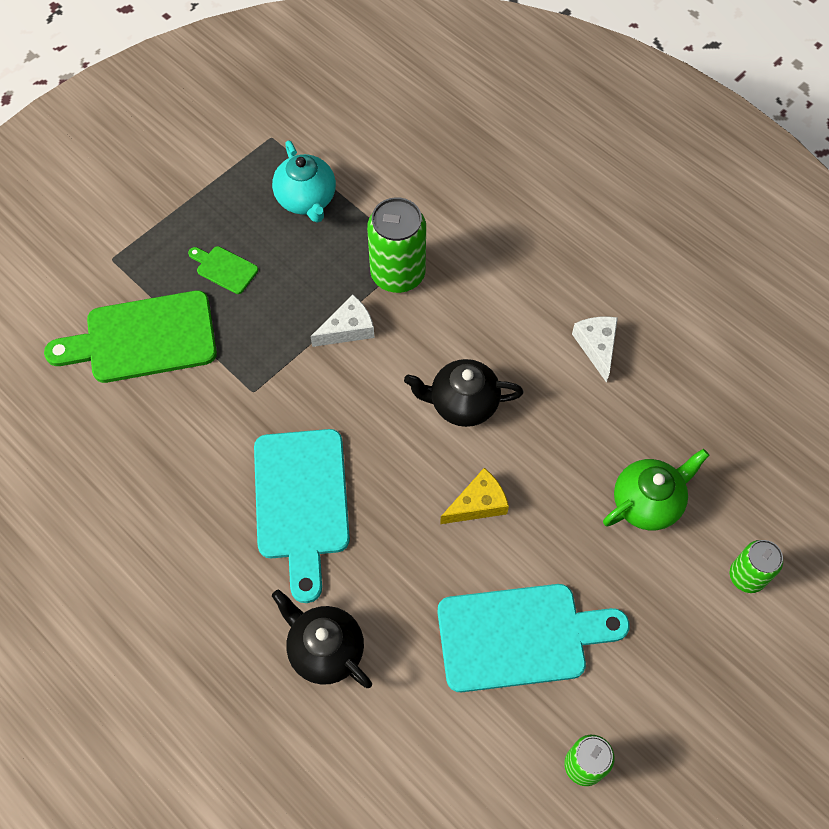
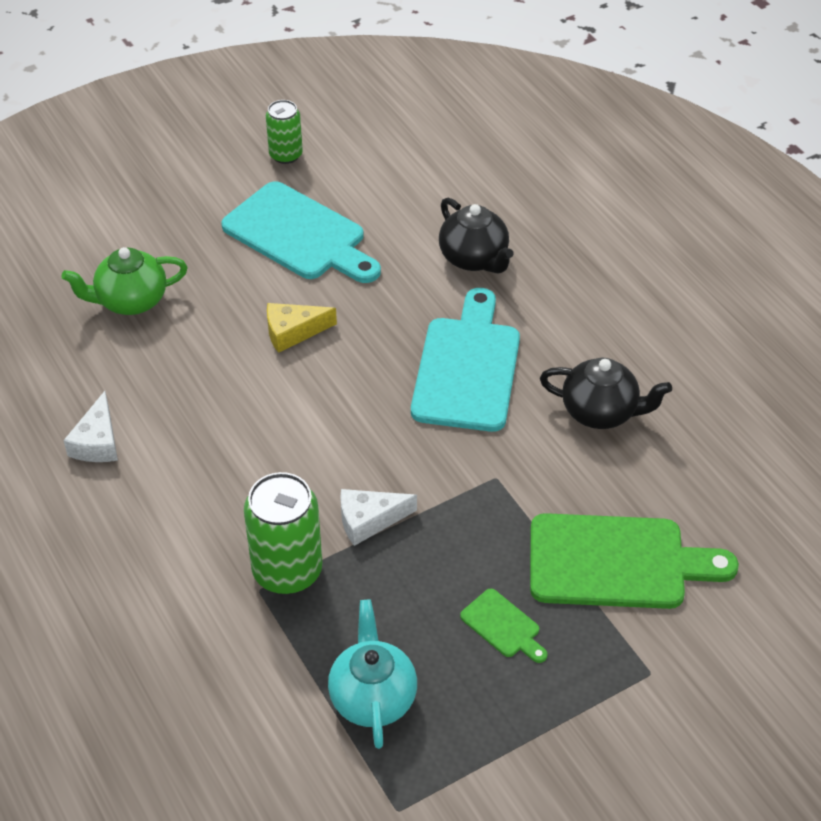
camera: 165 degrees left, 15 degrees down
black teapot [404,359,524,427] -> black teapot moved to [540,358,672,429]
turquoise cutting board [438,584,630,692] -> turquoise cutting board turned 150 degrees counterclockwise [221,181,381,283]
green can [730,540,783,593] -> none

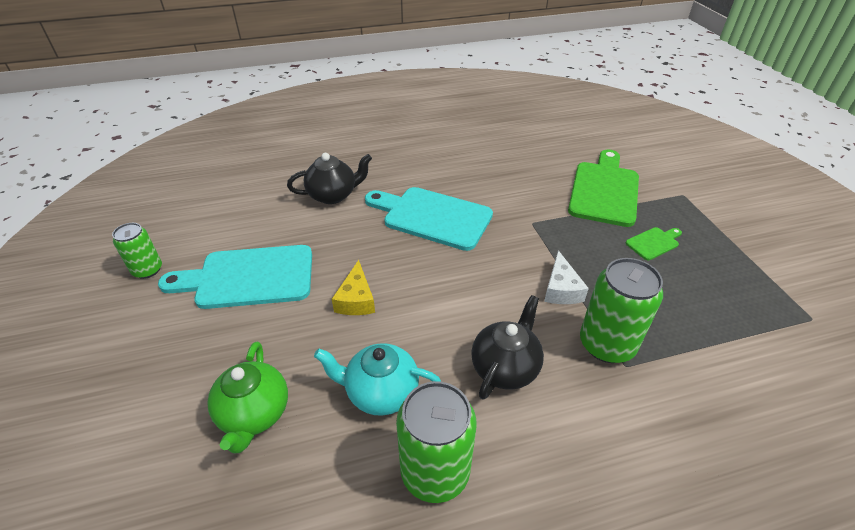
camera: 75 degrees left, 5 degrees down
white cheese [63,391,118,462] -> green can [396,381,476,503]
turquoise cutting board [221,181,381,283] -> turquoise cutting board turned 150 degrees counterclockwise [158,245,312,309]
turquoise teapot [328,600,417,749] -> turquoise teapot moved to [314,343,441,416]
black teapot [540,358,672,429] -> black teapot moved to [471,295,544,400]

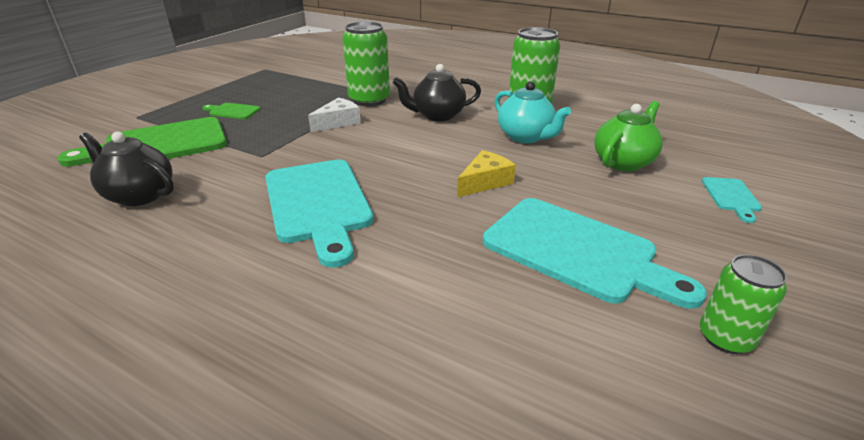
camera: 135 degrees left, 10 degrees down
black teapot [287,153,372,204] -> black teapot moved to [79,132,174,206]
none -> turquoise cutting board [702,177,762,223]

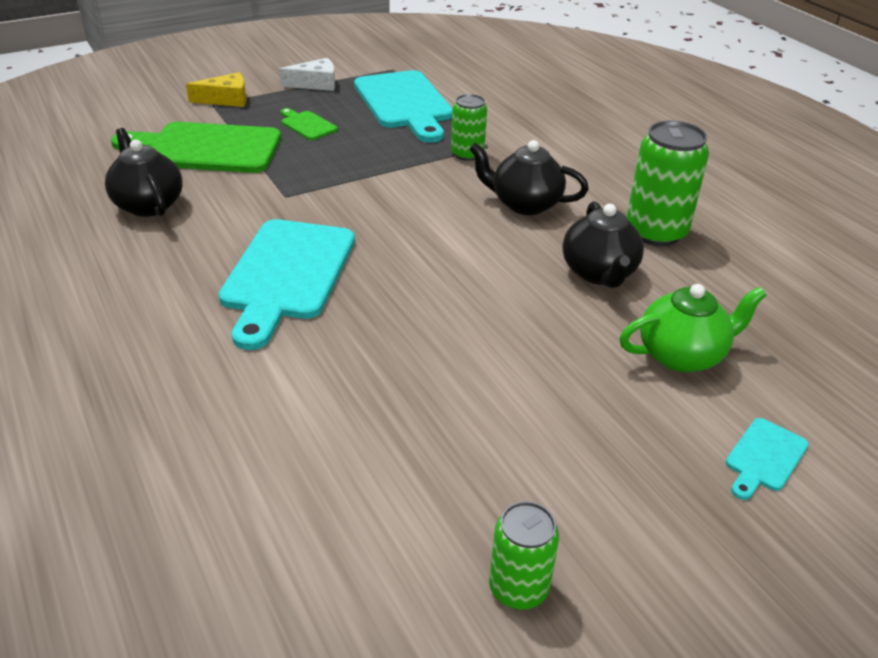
camera: 30 degrees right, 5 degrees up
white cheese [308,98,361,132] -> white cheese moved to [279,58,335,91]
green can [342,22,390,106] -> green can [451,94,487,161], size x0.60
yellow cheese [457,150,516,197] -> yellow cheese moved to [186,72,246,107]
turquoise cutting board [483,198,707,309] -> turquoise cutting board moved to [354,70,453,143]
turquoise teapot [495,81,571,143] -> black teapot [563,201,644,288]

